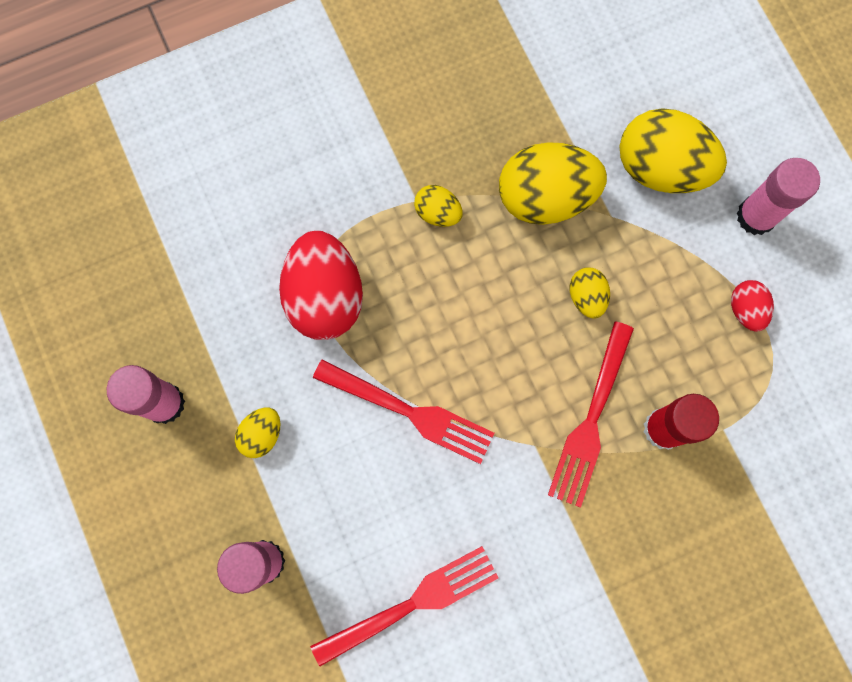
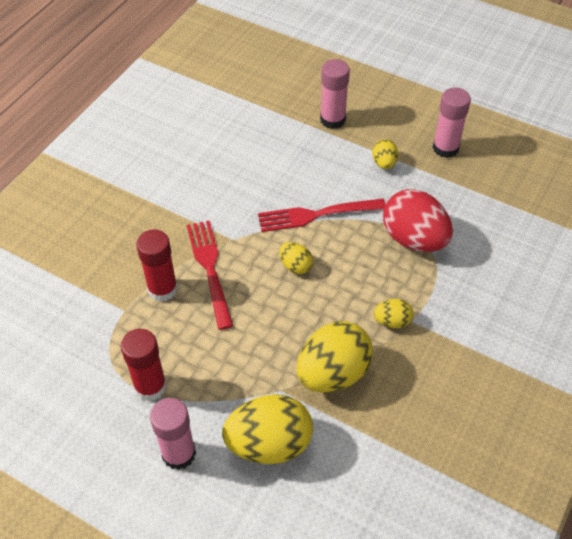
camera: 145 degrees right, 25 degrees down
red fork [310,546,499,667] -> none
yellow egg [570,267,610,319] -> yellow egg moved to [279,242,313,274]
red egg [731,280,774,332] -> red glue stick [121,329,167,401]

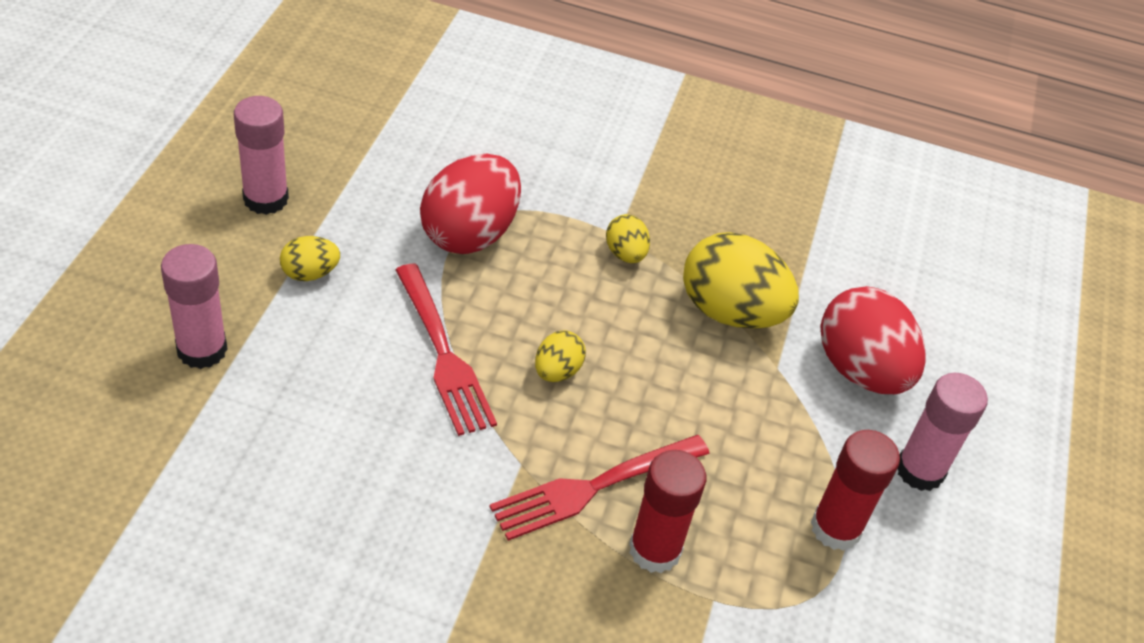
camera: 110 degrees left, 5 degrees down
yellow egg [222,394,313,464] -> red egg [820,286,926,394]

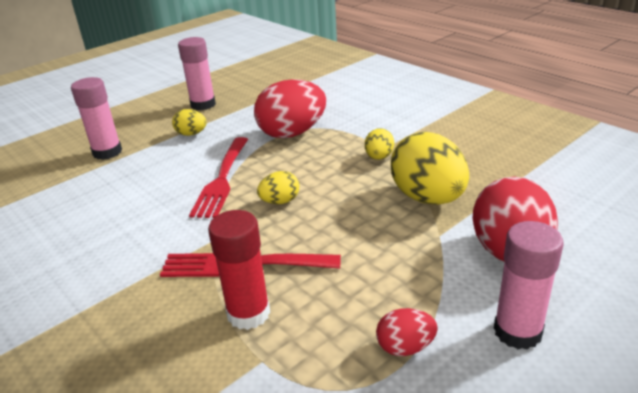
camera: 40 degrees right, 15 degrees down
red glue stick [811,430,900,551] -> red egg [376,308,438,356]

